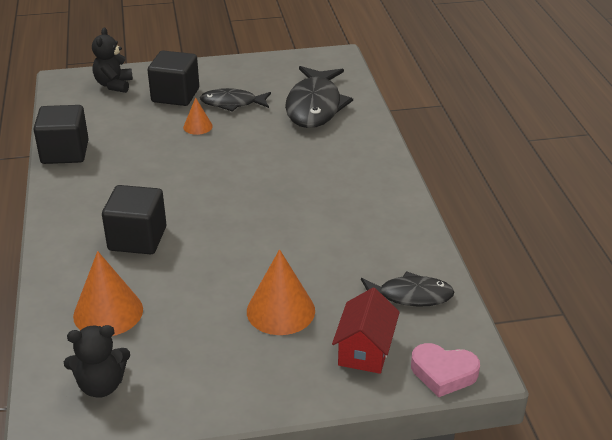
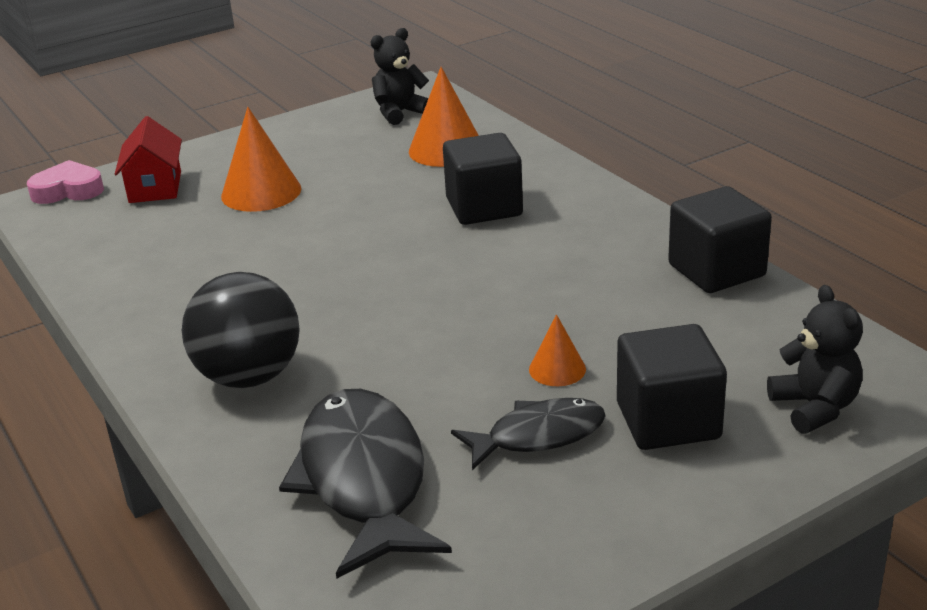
camera: 160 degrees right, 5 degrees down
black fish [361,271,454,307] -> none
none -> black ball [182,272,300,388]

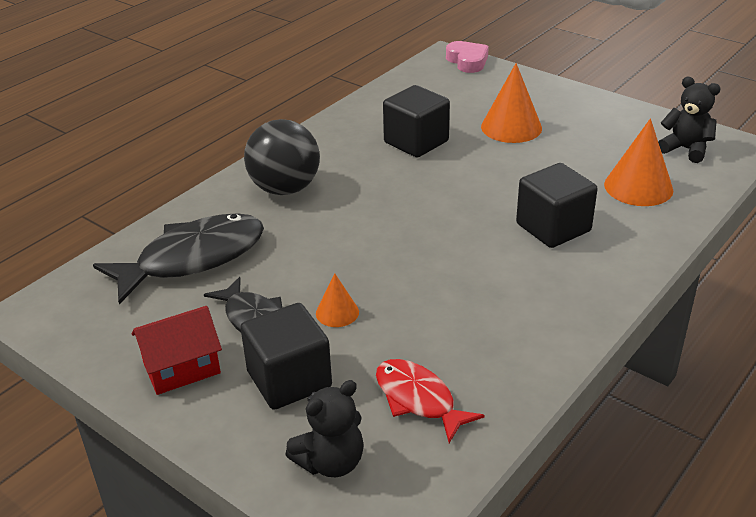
camera: 70 degrees right, 5 degrees up
red house [115,116,182,203] -> red house moved to [132,306,222,395]
black cube [668,186,772,293] -> black cube moved to [383,85,450,157]
none -> red fish [376,359,485,443]

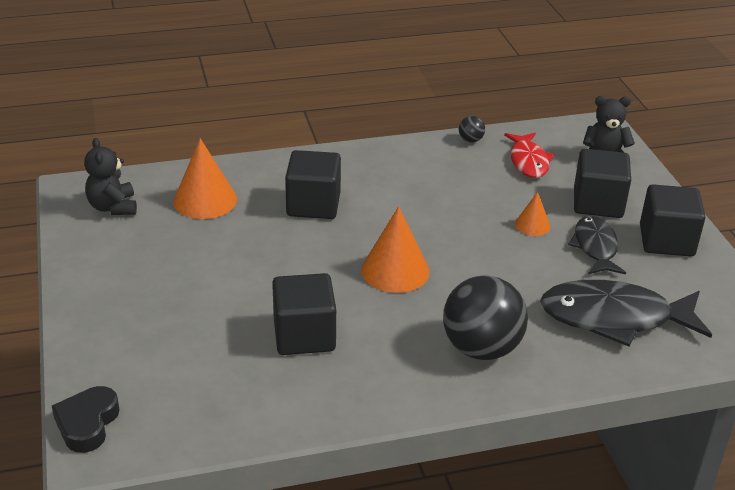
camera: 145 degrees left, 0 degrees up
red house [132,306,222,395] -> black cube [640,184,706,257]
pink heart [446,41,489,73] -> black heart [52,386,120,453]
orange cone [481,63,542,143] -> orange cone moved to [361,206,430,293]
none -> black ball [459,116,485,142]

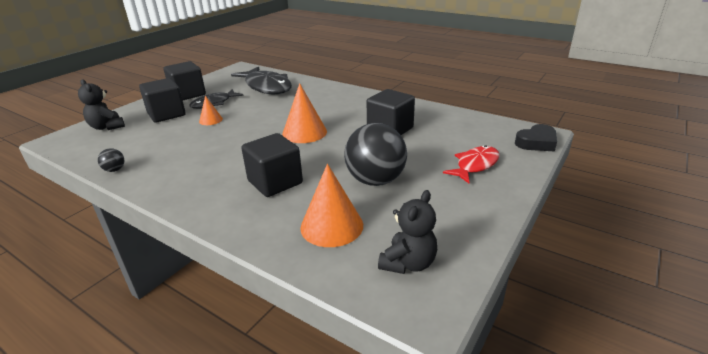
camera: 130 degrees left, 5 degrees down
black ball [443,275,528,360] -> black ball moved to [344,123,407,186]
red fish [504,133,554,178] -> red fish moved to [443,145,500,183]

